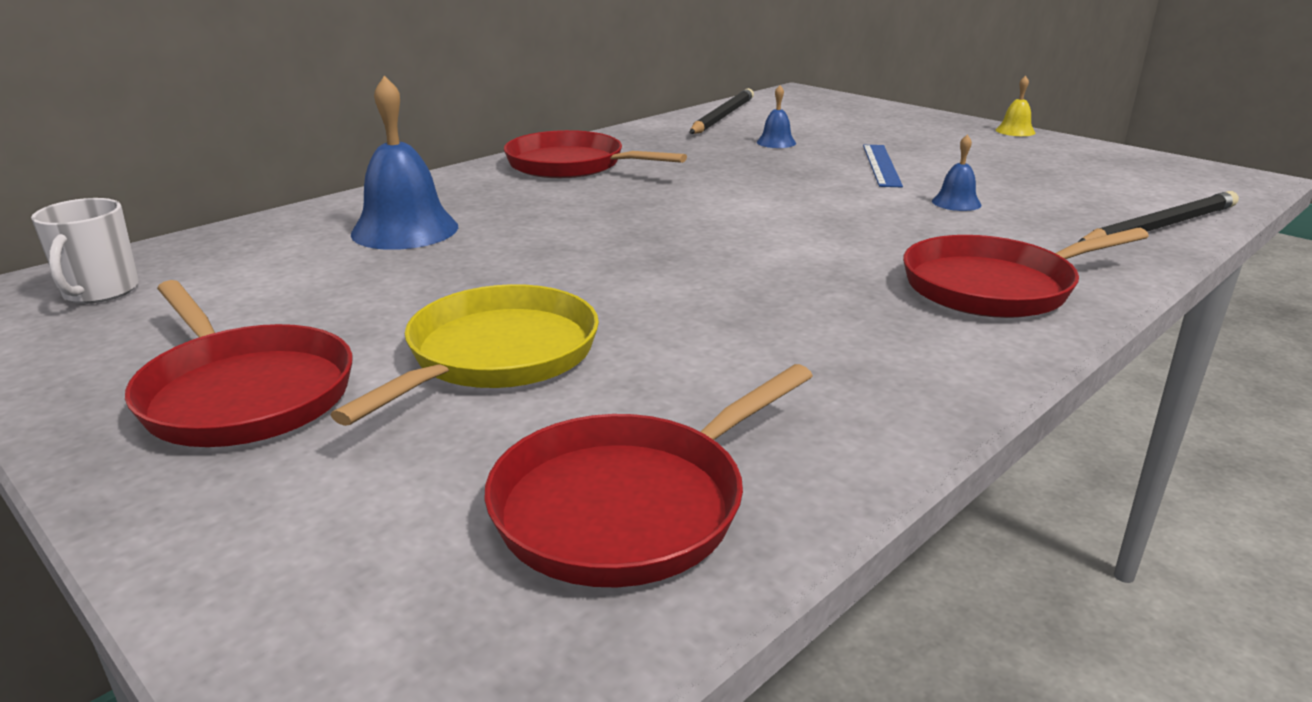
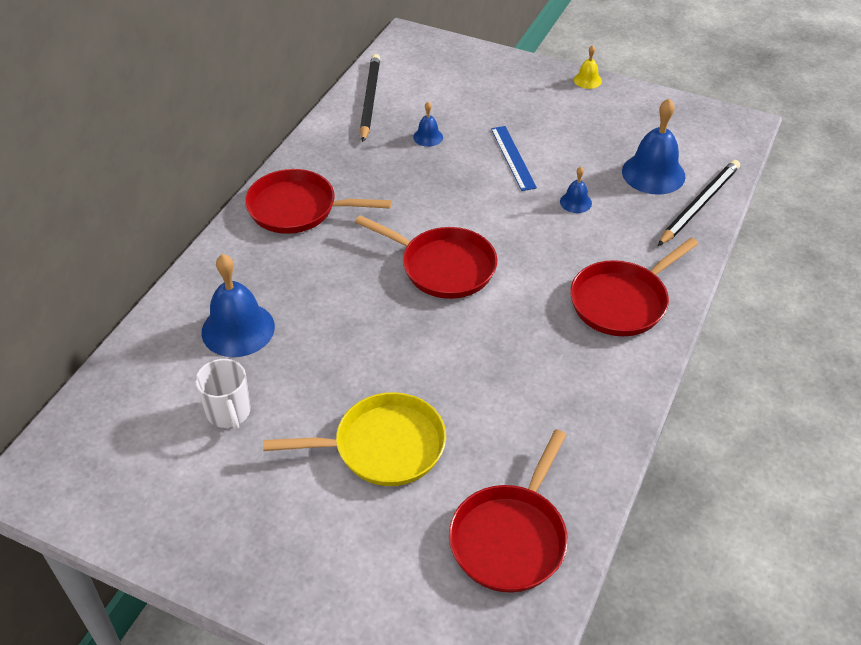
camera: 20 degrees left, 20 degrees up
white mug [31,198,139,304] -> white mug moved to [195,359,251,430]
red pan [125,280,353,447] -> red pan moved to [355,215,497,299]
yellow pan [331,284,599,426] -> yellow pan turned 75 degrees clockwise [263,392,446,486]
none -> blue bell [622,99,685,195]

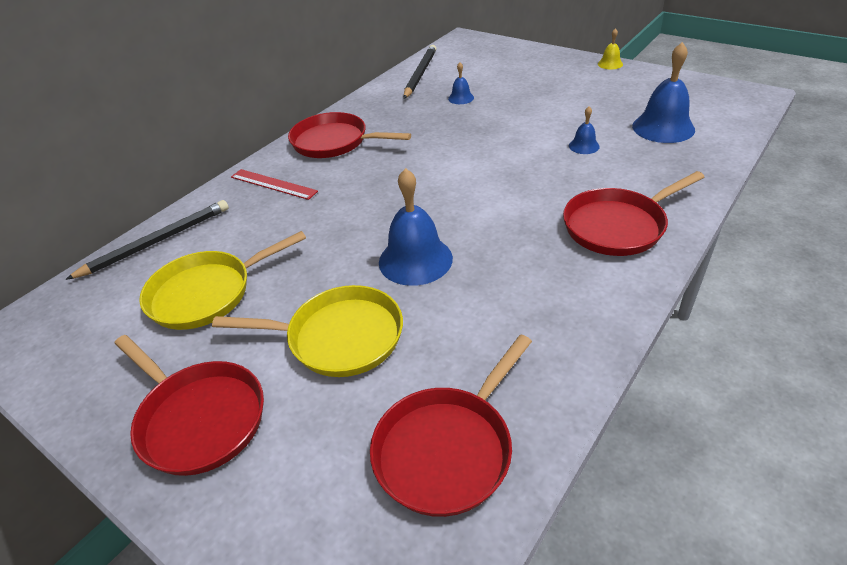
camera: 15 degrees right, 5 degrees down
white mug [195,359,251,430] -> yellow pan [139,231,306,330]
blue bell [202,254,275,357] -> blue bell moved to [379,168,453,286]
red pan [355,215,497,299] -> red pan moved to [114,335,264,476]
blue ruler [491,126,537,191] -> none
black pencil [658,160,740,246] -> black pencil moved to [65,200,229,280]
none -> red ruler [231,169,318,200]

